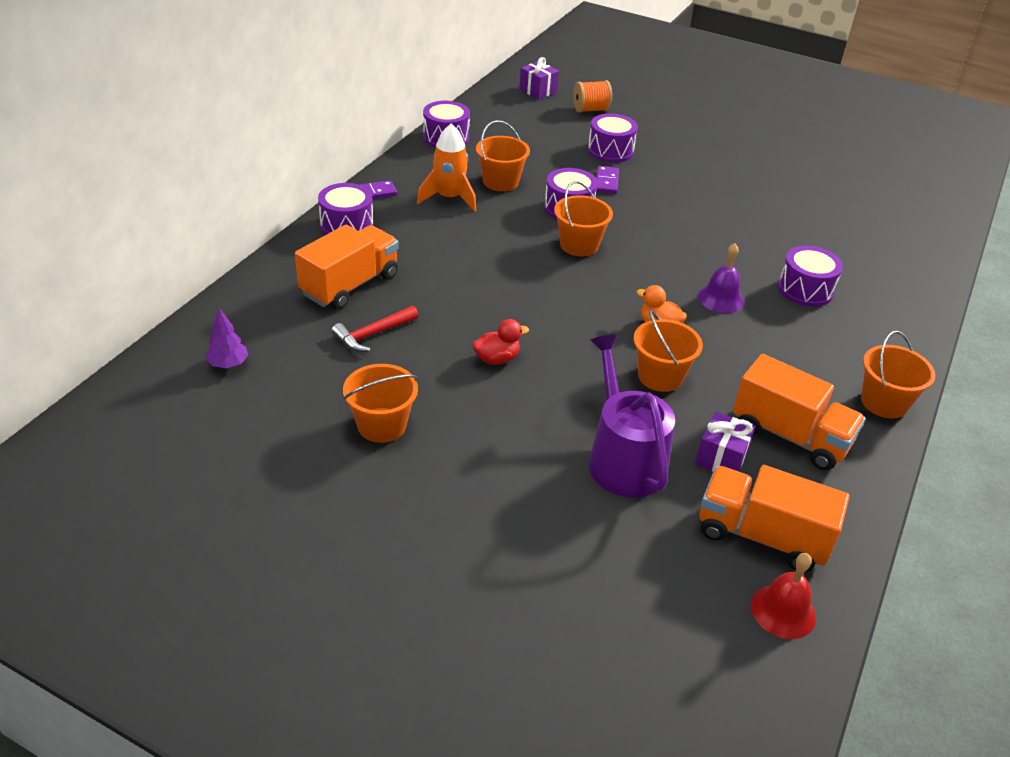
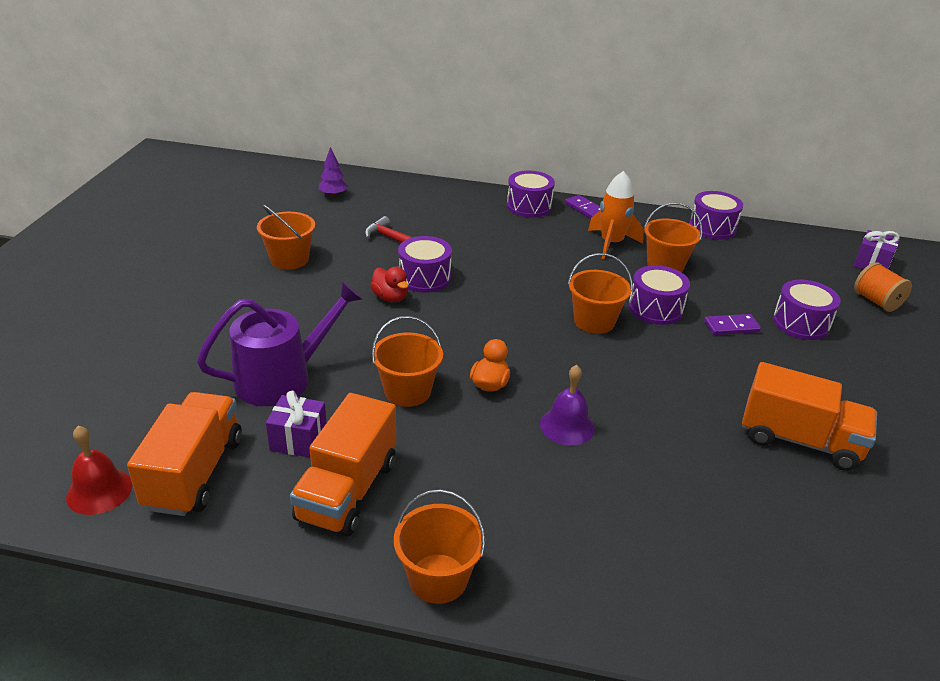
camera: 75 degrees right, 5 degrees down
orange truck [295,225,399,310] -> orange truck moved to [742,362,877,471]
purple drum [778,246,843,307] -> purple drum moved to [398,236,452,293]

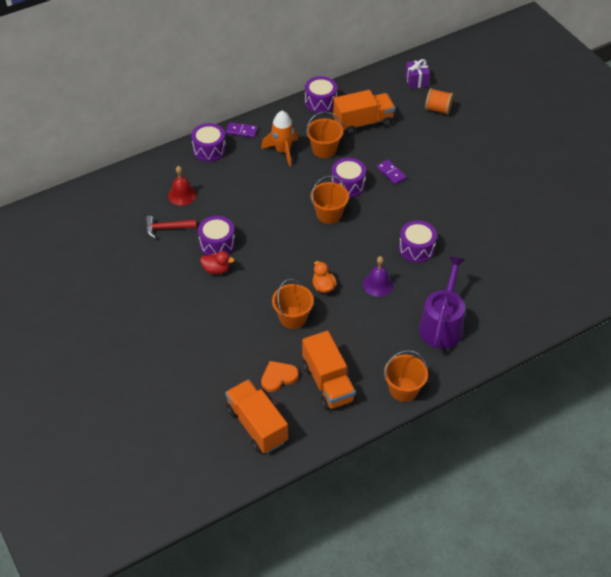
camera: 40 degrees left, 15 degrees up
red bell [66,426,132,515] -> red bell moved to [168,166,197,206]
purple watering can [197,281,363,406] -> purple watering can moved to [419,256,465,349]
orange bucket [257,204,315,270] -> none
purple gift [266,391,326,458] -> orange heart [261,361,299,392]
purple tree [319,147,348,197] -> none
purple domino [704,314,761,335] -> purple domino turned 75 degrees counterclockwise [377,159,407,185]
orange truck [742,362,877,471] -> orange truck moved to [333,90,395,135]
purple drum [773,280,841,340] -> purple drum moved to [399,220,437,263]

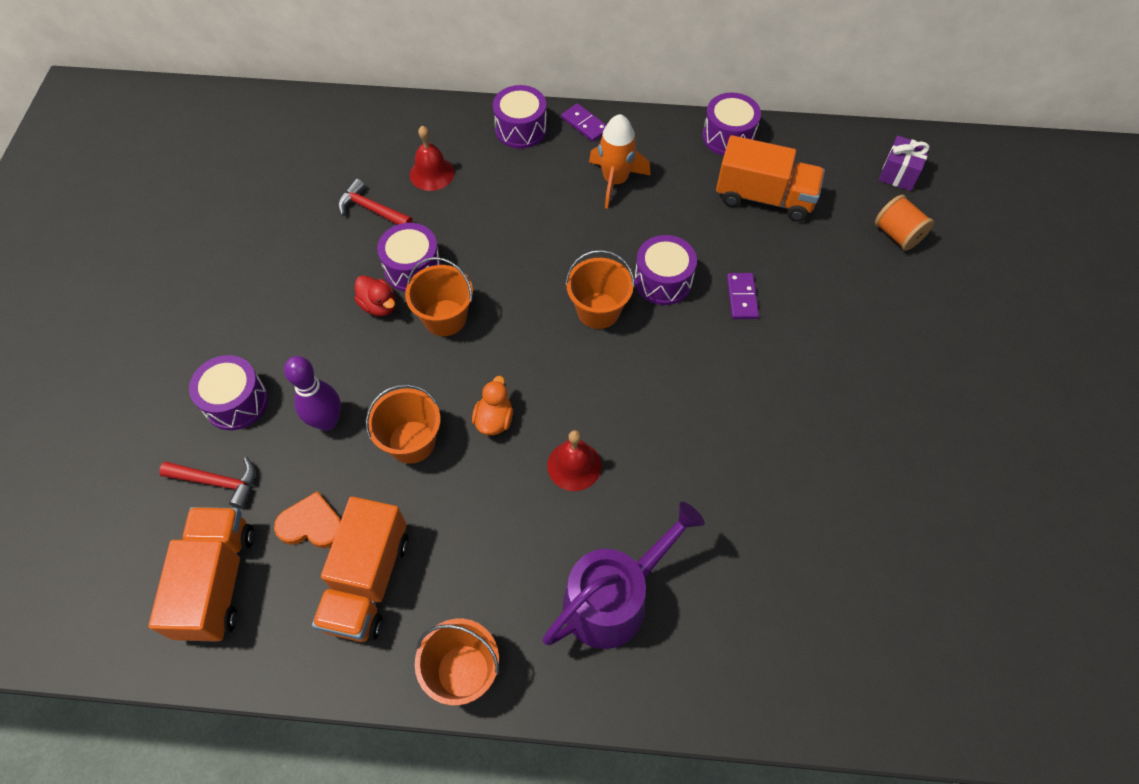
camera: 35 degrees right, 10 degrees up
orange bucket [306,112,343,158] -> orange bucket moved to [405,257,473,336]
purple bell [363,256,393,297] -> red bell [547,430,601,491]
purple drum [399,220,437,263] -> purple drum moved to [189,355,268,430]
none -> red hammer [159,457,255,509]
none -> purple bowling pin [284,356,341,431]

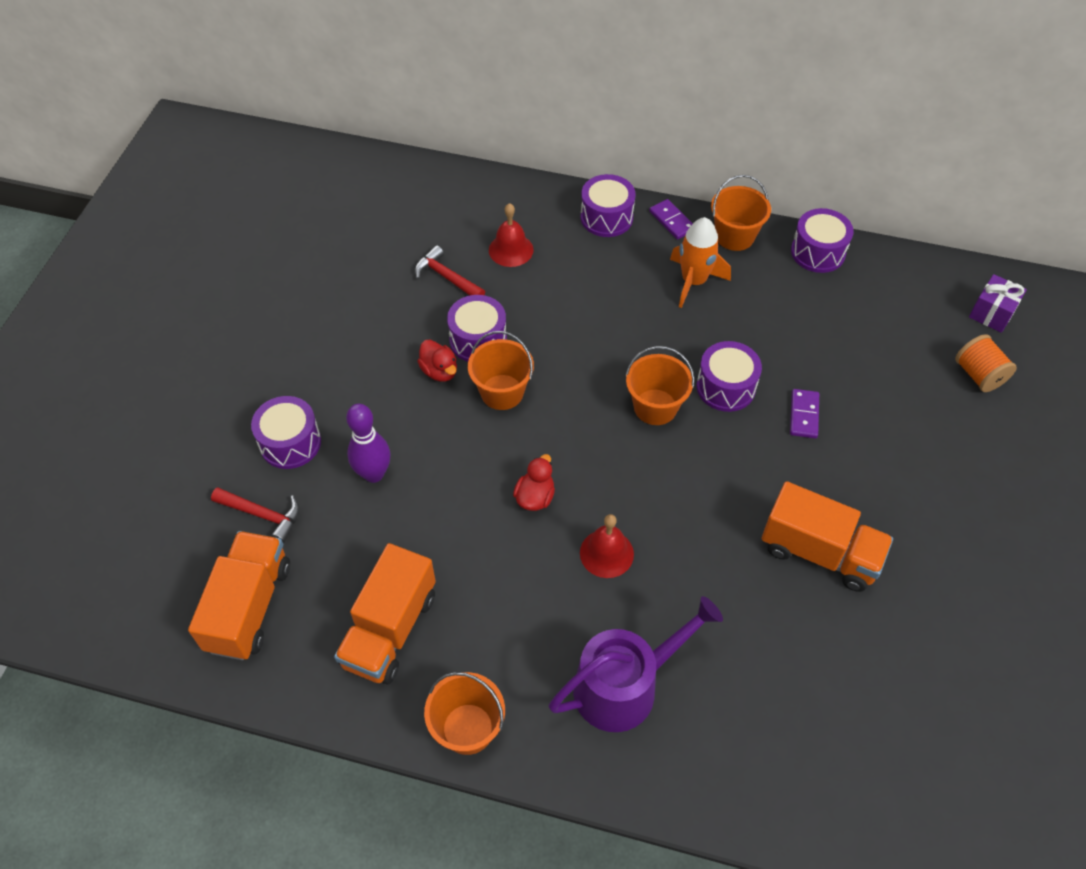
camera: 10 degrees right, 5 degrees down
orange heart [274,491,341,548] -> none
orange bucket [365,384,441,464] -> orange bucket moved to [711,175,771,251]
orange duck [472,376,513,435] -> red duck [513,454,555,511]
orange truck [716,135,825,222] -> orange truck moved to [761,481,893,592]

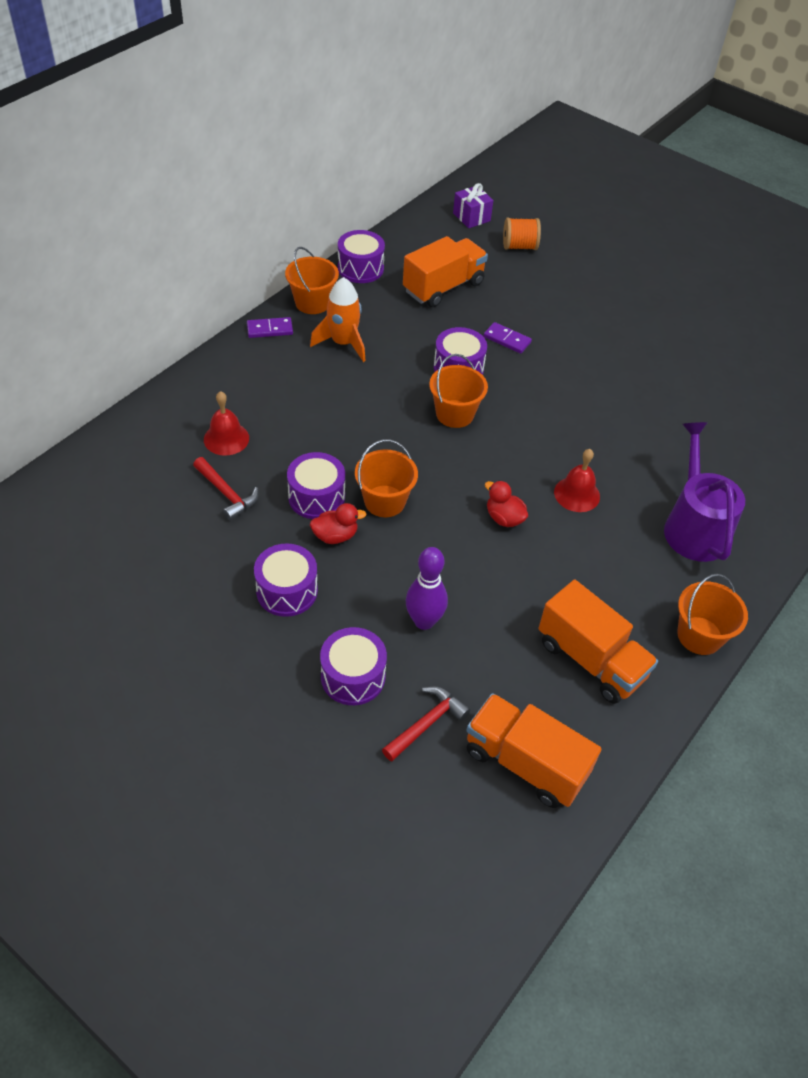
camera: 70 degrees left, 5 degrees down
red hammer [415,245,485,296] -> red hammer turned 105 degrees counterclockwise [193,457,258,521]
purple drum [581,174,635,237] -> purple drum moved to [254,543,318,617]
orange truck [761,481,893,592] -> orange truck moved to [403,236,488,307]

